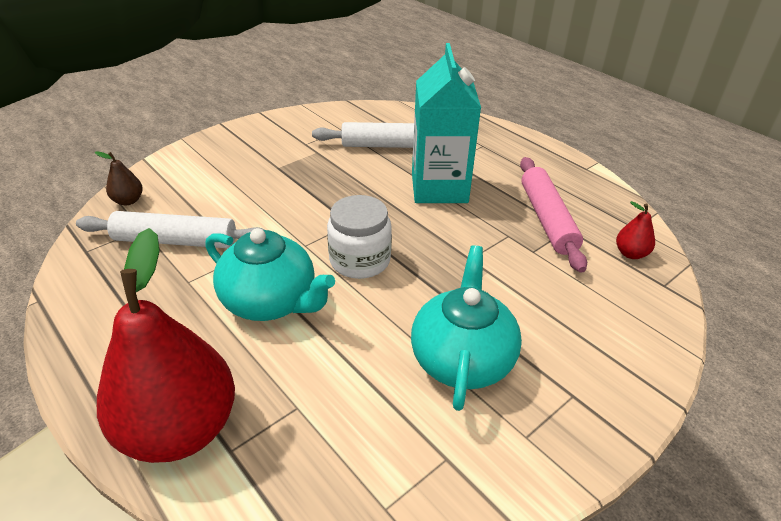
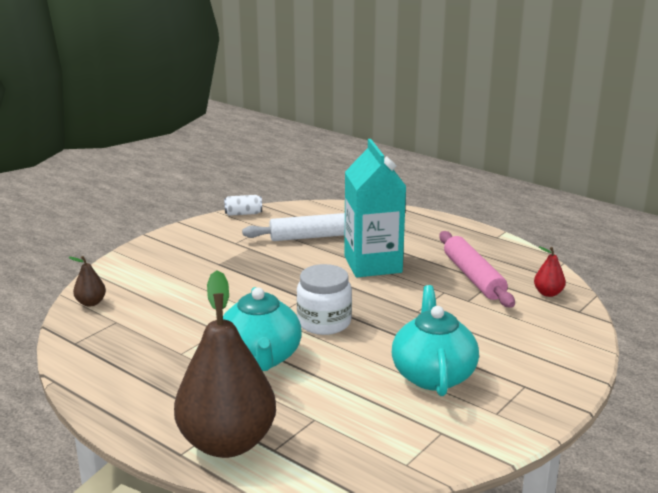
camera: 10 degrees left, 15 degrees down
white rolling pin [76,211,264,248] -> none
red pear [97,228,235,463] -> brown pear [174,271,276,458]
turquoise teapot [205,228,335,321] -> turquoise teapot turned 60 degrees clockwise [223,287,302,371]
none -> white can [224,195,262,216]

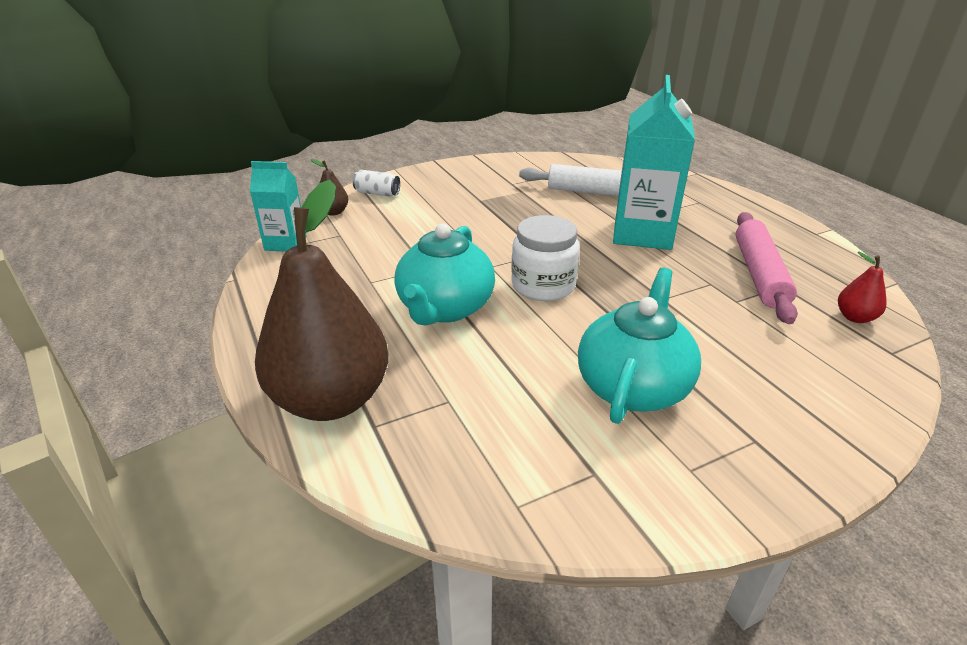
camera: 25 degrees right, 10 degrees up
white can [224,195,262,216] -> white can moved to [353,170,400,197]
none -> turquoise carton [250,161,306,251]

